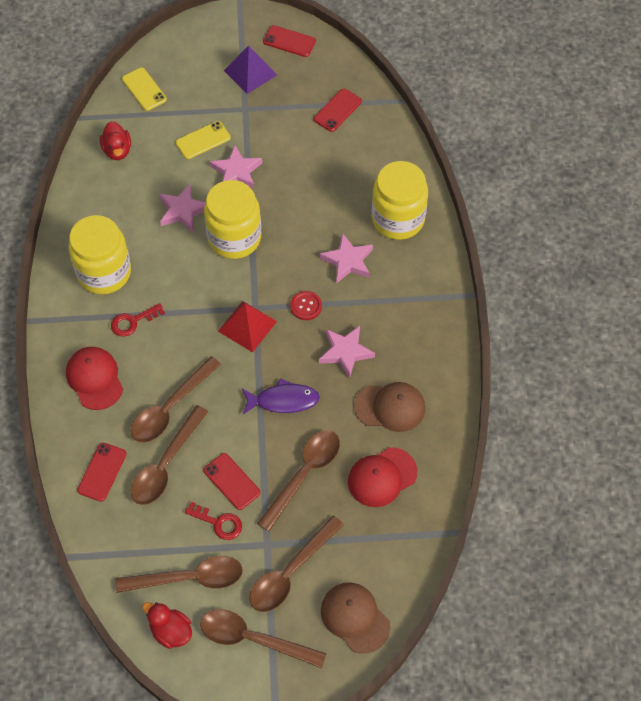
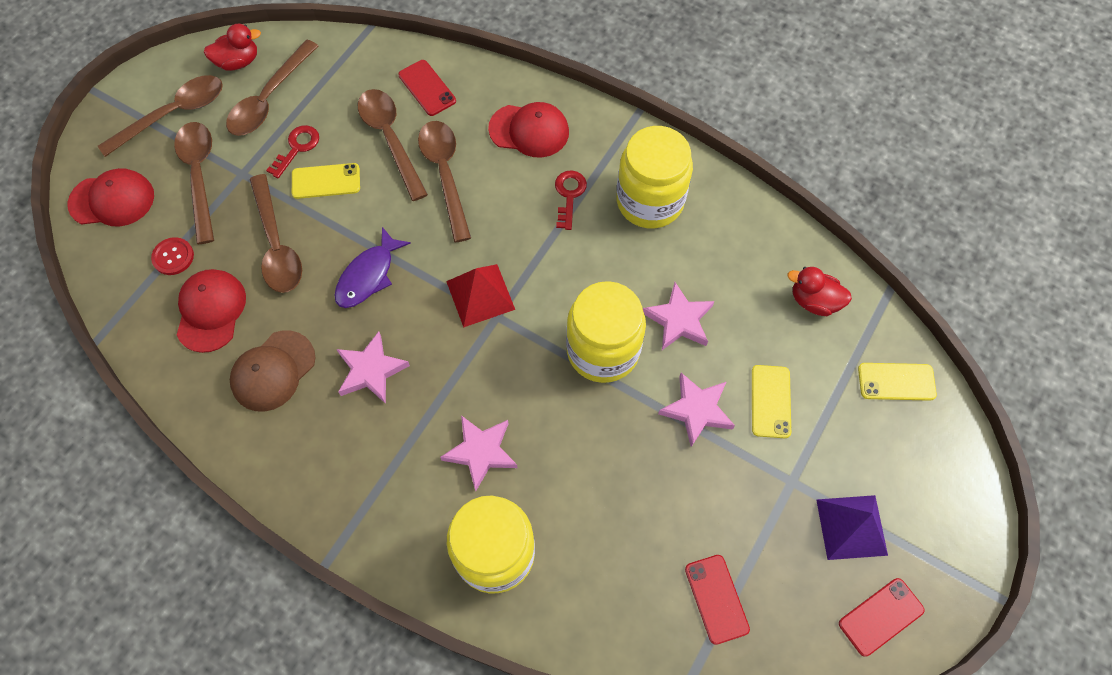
camera: 125 degrees right, 5 degrees up
red key [185,502,242,540] -> red key turned 150 degrees clockwise [266,125,319,178]
red phone [203,453,260,510] -> yellow phone [292,163,360,199]
red button [290,291,322,320] -> red button moved to [151,237,194,275]
brown cap [321,583,390,653] -> red cap [68,168,154,227]

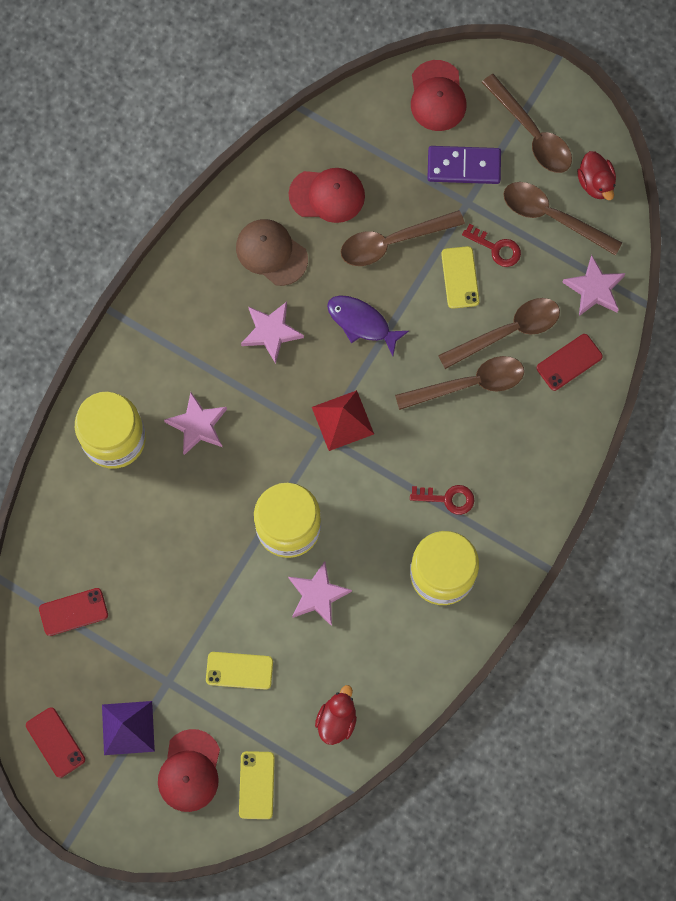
camera: 90 degrees right, 10 degrees up
red button [151,237,194,275] -> none
brown spoon [174,122,214,244] -> purple domino [427,146,501,184]
red cap [488,102,569,158] -> red cap moved to [158,729,220,812]
pink star [658,373,735,447] -> pink star moved to [562,255,626,316]

